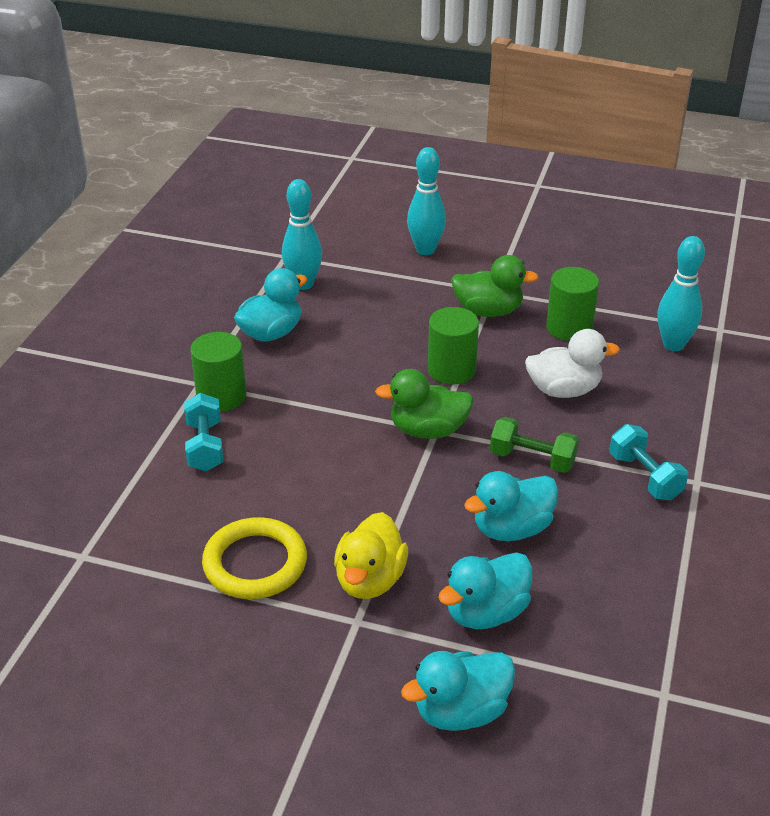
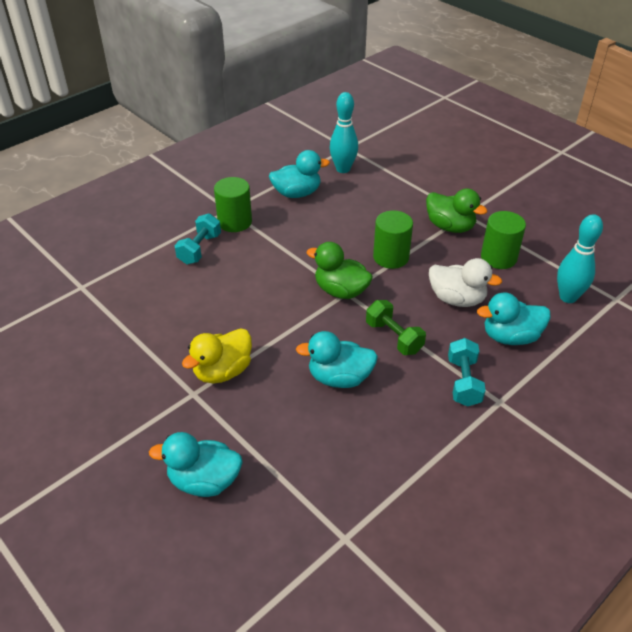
camera: 30 degrees right, 5 degrees up
yellow ring [202,517,307,599] -> none
turquoise bowling pin [407,147,446,255] -> none
turquoise duck [438,552,532,629] -> turquoise duck moved to [477,293,551,345]

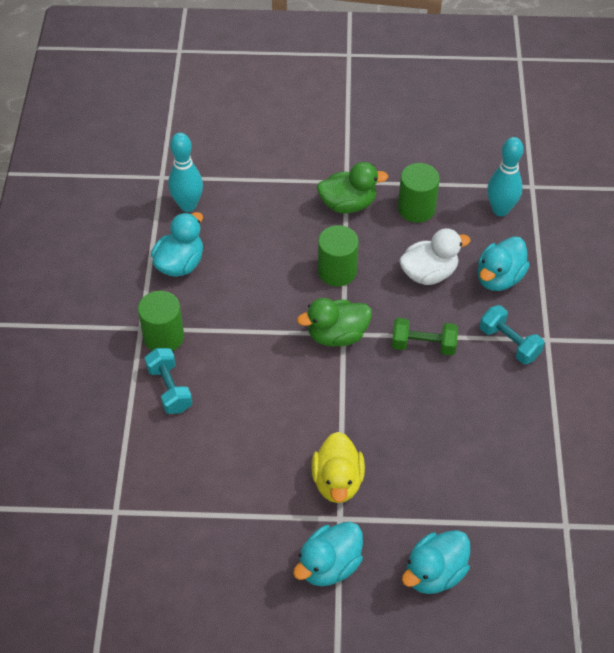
camera: 45 degrees left, 10 degrees up
turquoise duck [296,331,378,388] -> turquoise duck moved to [293,522,363,586]

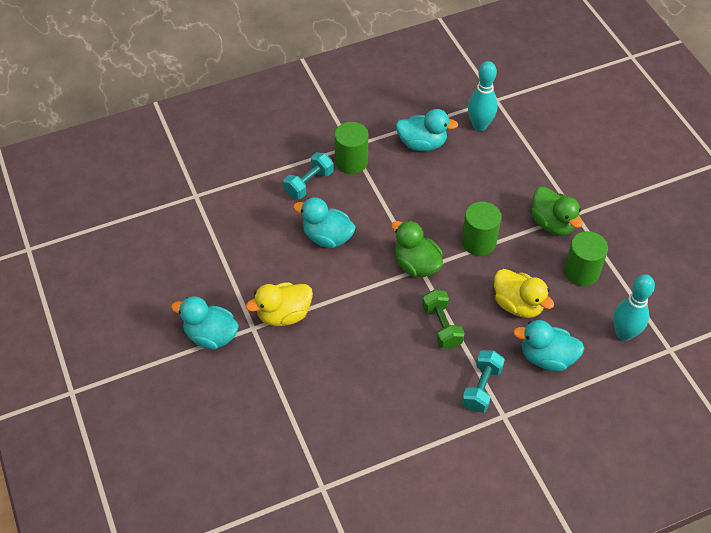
camera: 65 degrees right, 0 degrees up
white duck [399,228,470,285] -> yellow duck [494,269,554,318]
turquoise duck [402,530,470,594] -> turquoise duck moved to [293,197,355,248]

